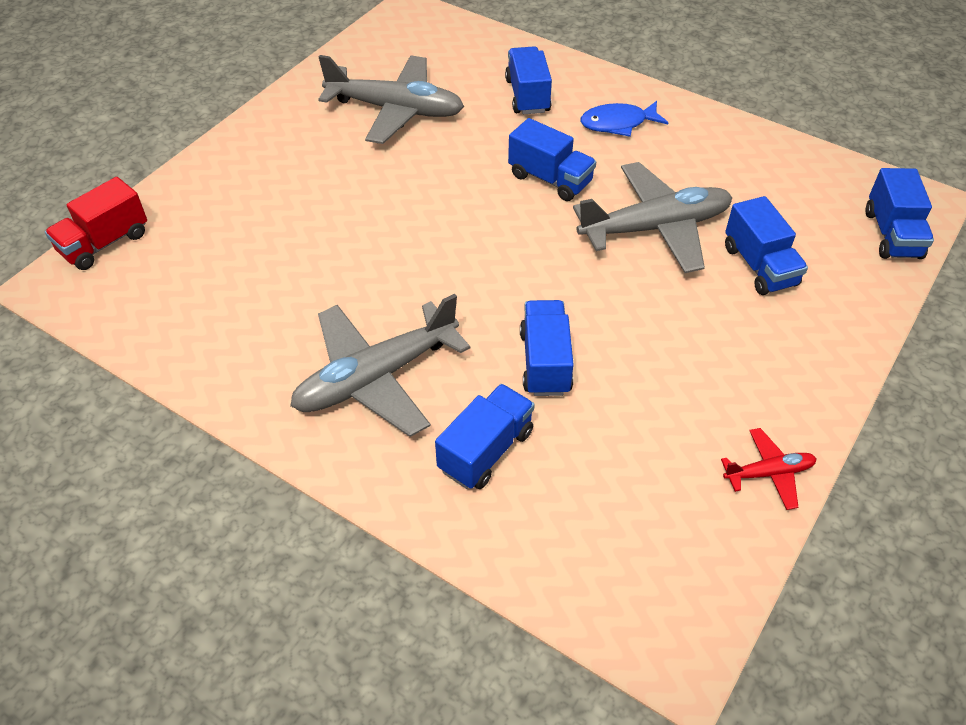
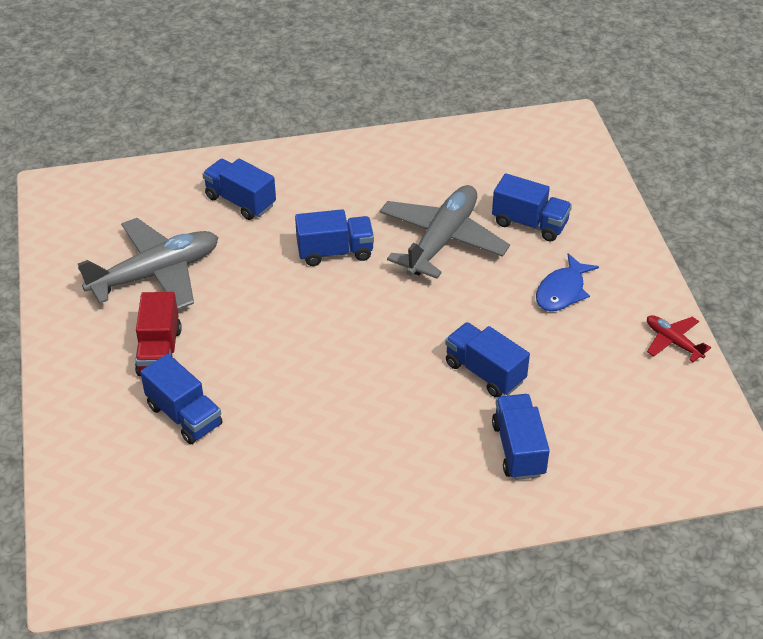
camera: 45 degrees left, 5 degrees down
red truck [45,177,147,270] -> red truck moved to [135,292,182,376]
grey plane [290,294,470,437] -> none
blue fish [581,101,668,137] -> blue fish moved to [536,253,599,311]
red plane [721,428,817,510] -> red plane turned 75 degrees counterclockwise [647,315,711,362]
blue truck [866,168,934,259] -> blue truck moved to [140,354,223,444]

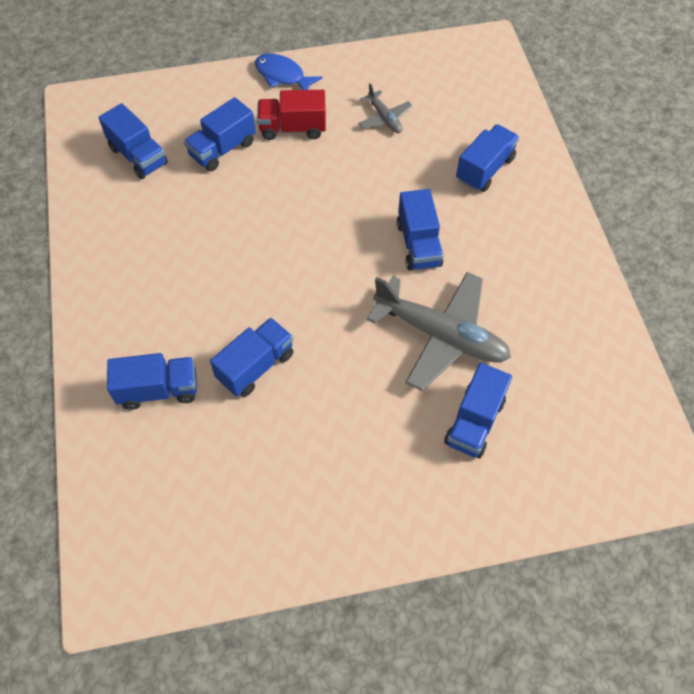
camera: 90 degrees right, 15 degrees up
grey plane [78,218,218,310] -> grey plane [359,83,412,133], size x0.48
blue fish [536,253,599,311] -> blue fish moved to [255,53,322,90]
red plane [647,315,711,362] -> none
none -> blue truck [98,103,168,179]

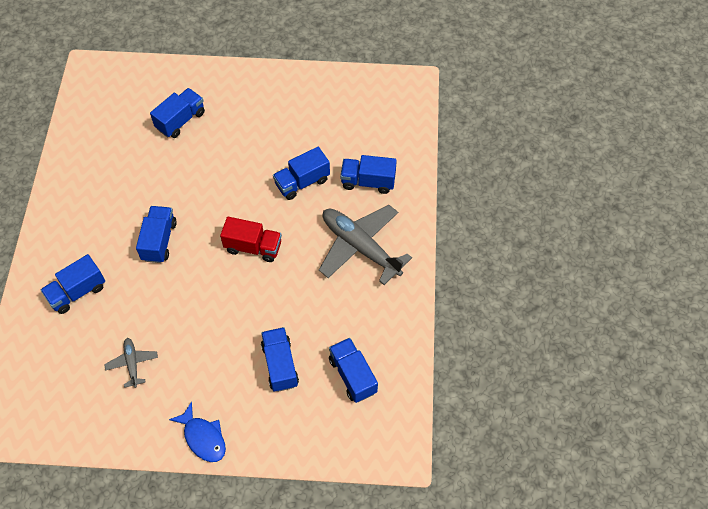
camera: 165 degrees left, 0 degrees up
blue truck [184,97,256,172] -> blue truck turned 75 degrees counterclockwise [261,327,299,392]
red truck [257,90,326,140] -> red truck moved to [220,217,282,262]
grey plane [367,272,511,391] -> grey plane moved to [319,205,412,285]

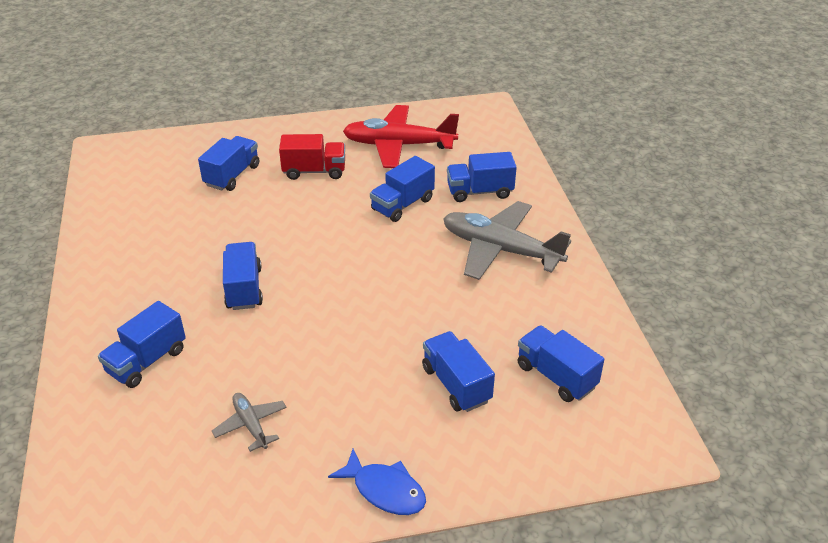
camera: 15 degrees left, 20 degrees down
red truck [220,217,282,262] -> red truck moved to [279,134,345,180]
none -> red plane [343,105,459,168]

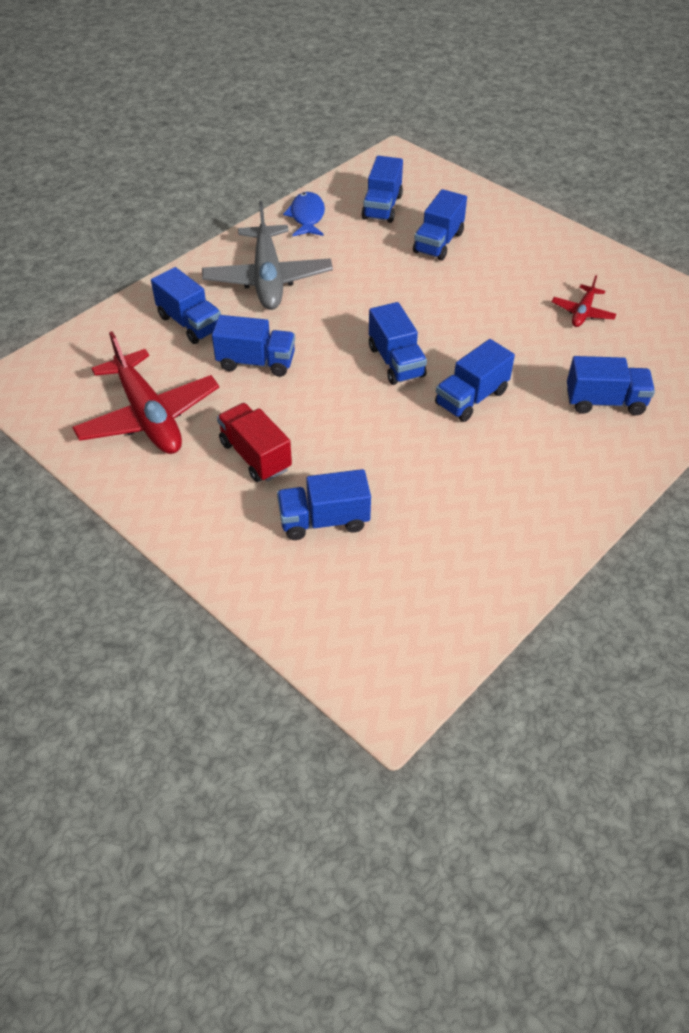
camera: 125 degrees left, 10 degrees up
grey plane [212,393,287,452] -> red plane [552,275,617,327]
blue fish [328,449,426,515] -> blue fish moved to [283,192,325,236]
none -> blue truck [369,302,427,385]

